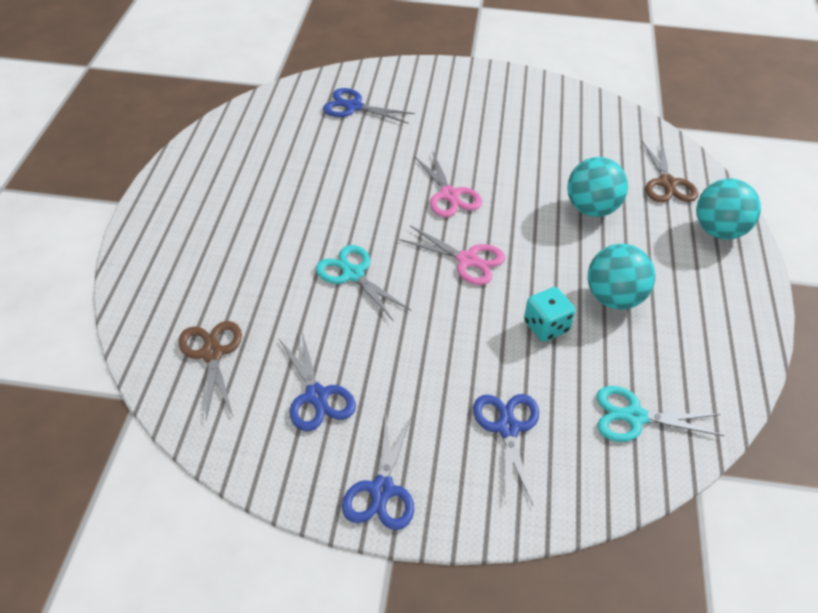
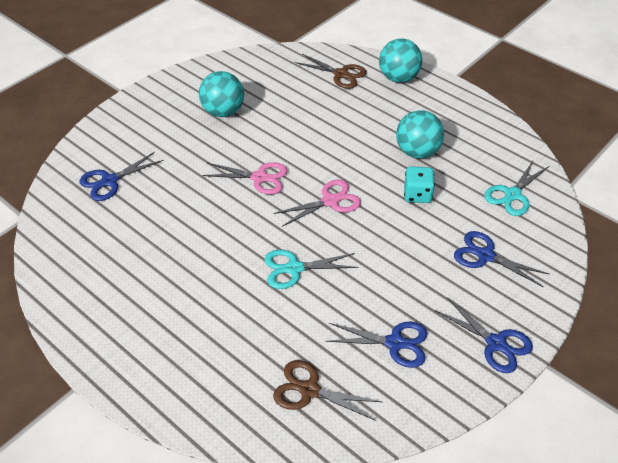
camera: 55 degrees left, 0 degrees up
turquoise ball [567,157,628,217] -> turquoise ball moved to [199,71,244,117]

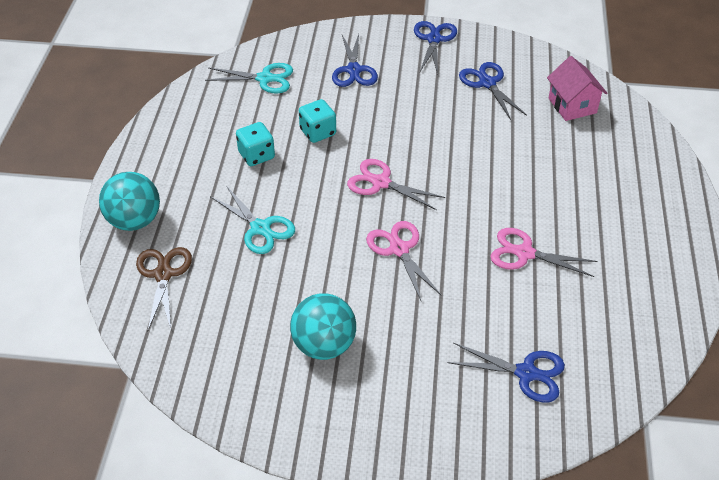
camera: 125 degrees left, 0 degrees up
turquoise scissors [264,249,359,289] -> turquoise scissors moved to [210,186,295,254]
brown scissors [273,360,382,421] -> pink house [547,56,607,121]
turquoise ball [396,110,444,158] -> turquoise dice [236,122,275,166]
none -> pink scissors [490,228,597,277]

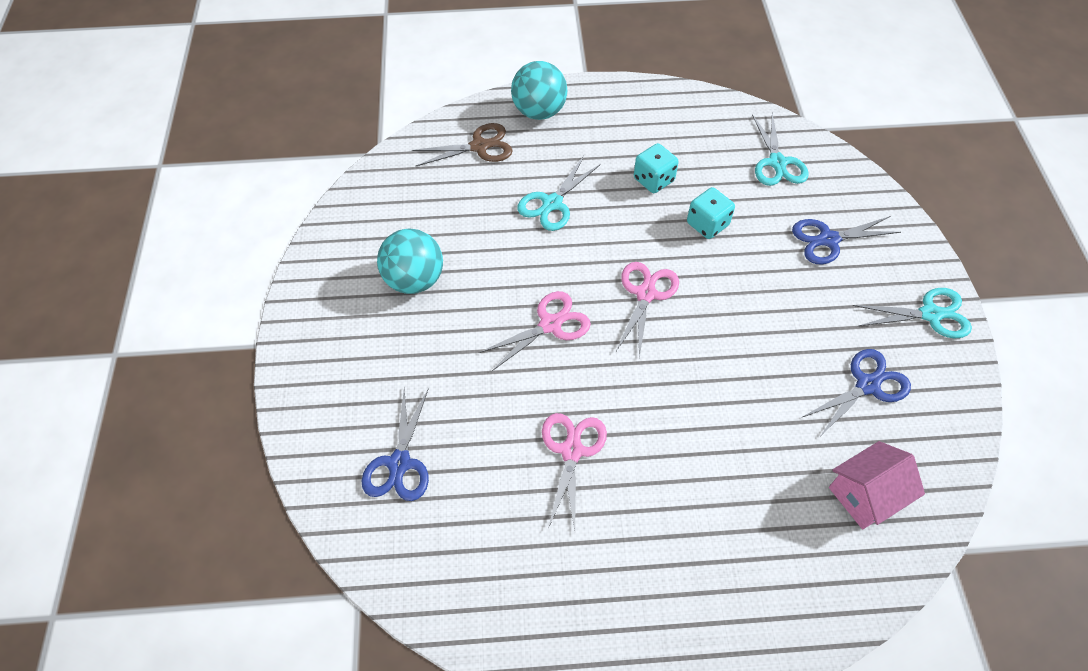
camera: 80 degrees right, 10 degrees up
blue scissors [414,21,457,75] -> turquoise scissors [853,288,972,339]

